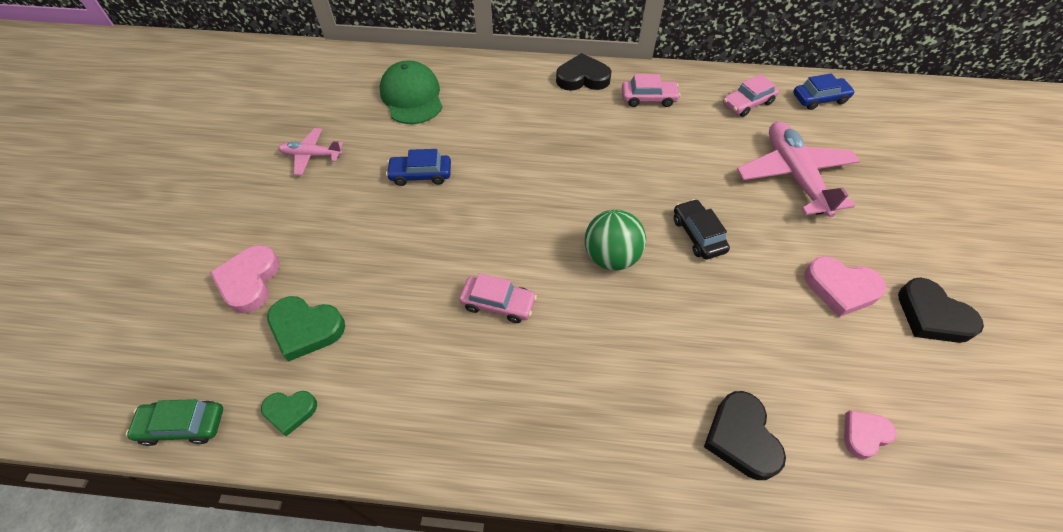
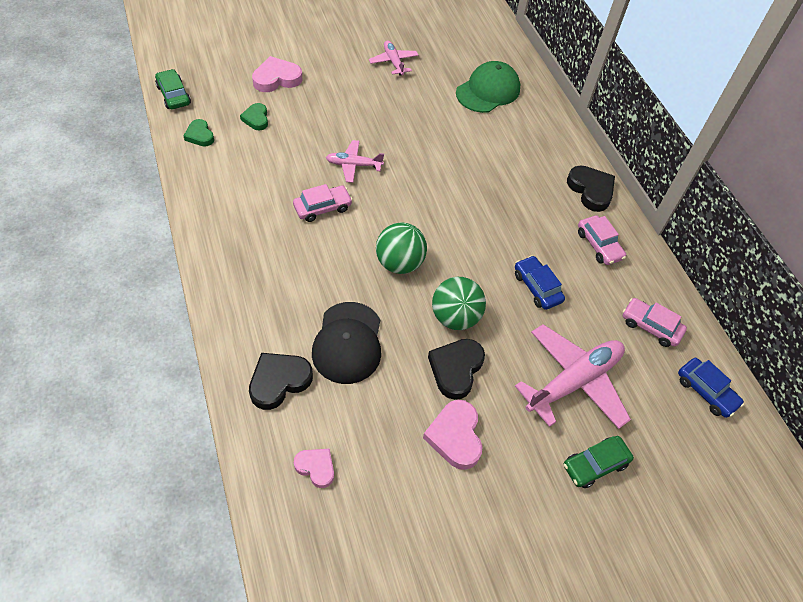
camera: 60 degrees right, 0 degrees up
green heart [267,296,345,362] -> green heart [240,103,268,130], size x0.63
blue car [386,149,451,186] -> blue car moved to [515,255,565,310]
pink car [459,273,537,323] -> pink car turned 105 degrees counterclockwise [293,184,353,222]
black car [674,199,730,259] -> green ball [432,277,486,330]
black heart [898,278,984,343] -> black heart moved to [428,339,485,400]
none -> black cap [312,302,381,384]
none -> pink plane [326,140,384,183]
none -> green car [564,436,634,488]

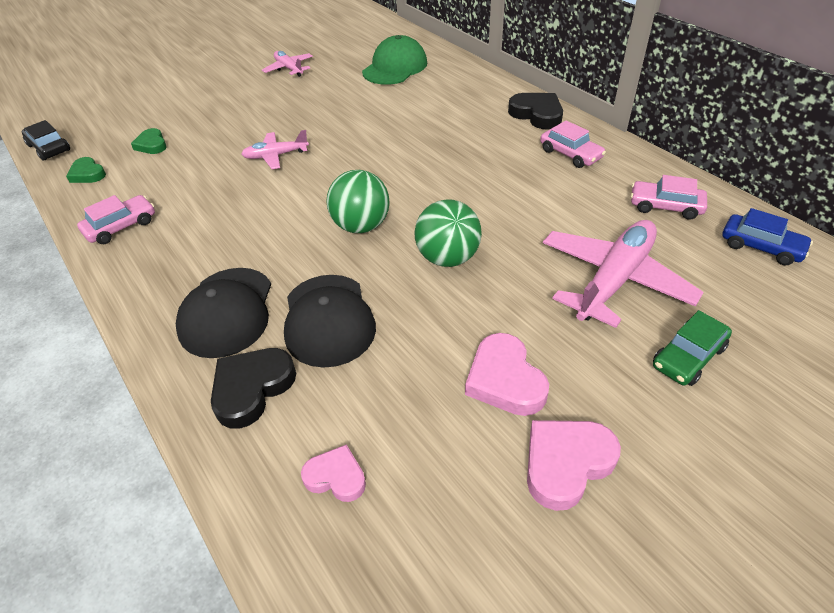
camera: 10 degrees left, 10 degrees down
green car [155,69,191,109] -> black car [22,120,70,161]
pink heart [252,56,303,92] -> pink heart moved to [527,420,621,511]
pink car [293,184,353,222] -> pink car moved to [77,195,155,244]
black heart [428,339,485,400] -> none
blue car [515,255,565,310] -> none
none -> black cap [176,268,271,358]

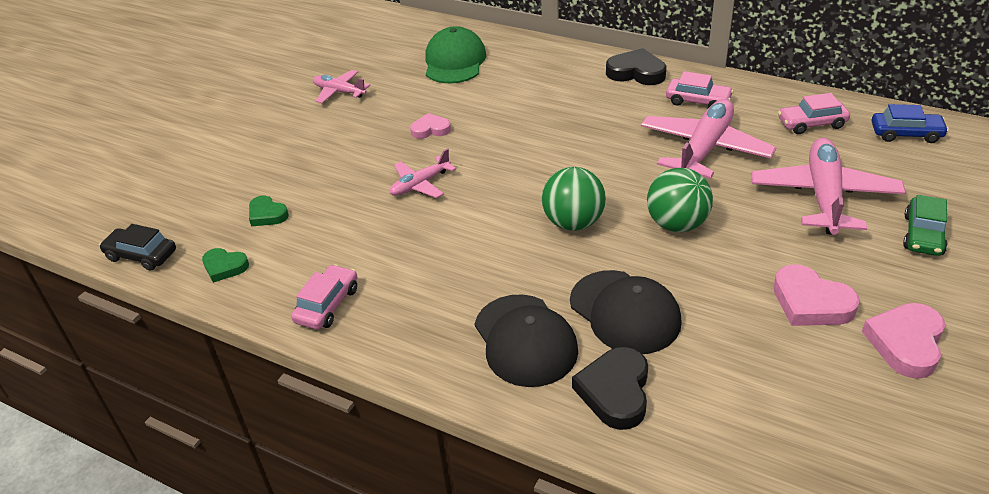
camera: 25 degrees left, 5 degrees down
pink heart [301,444,366,502] -> pink heart moved to [410,113,451,139]
none -> pink plane [641,99,776,179]

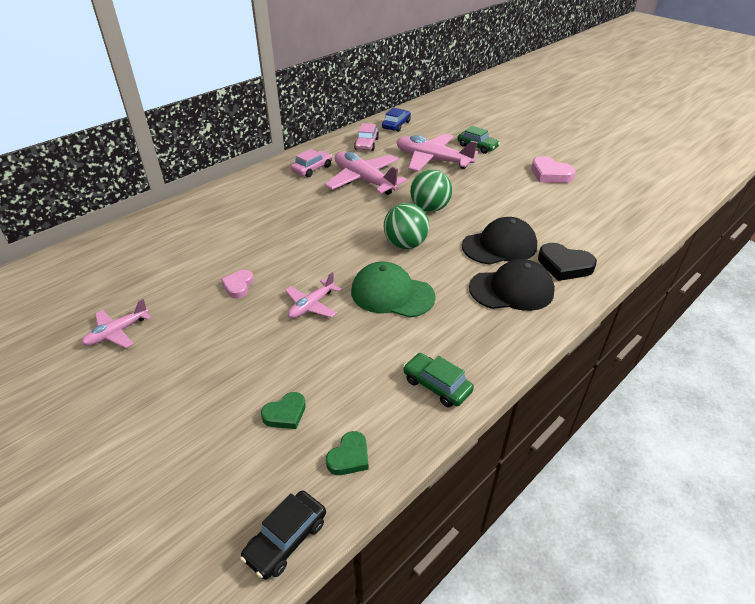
camera: 75 degrees left, 0 degrees up
pink car [291,264,357,330] -> green car [403,353,474,407]
pink plane [390,148,456,198] -> pink plane turned 60 degrees clockwise [285,272,341,319]
green cap [425,26,486,84] -> green cap moved to [351,262,436,318]
black heart [606,48,666,85] -> none
pink heart [773,264,860,326] -> none

